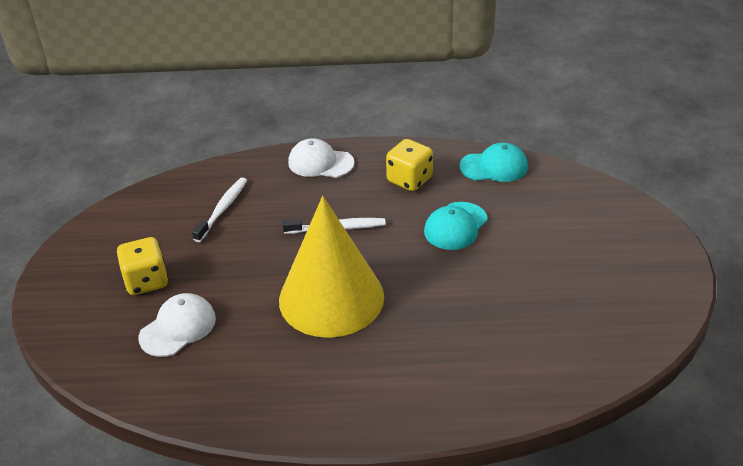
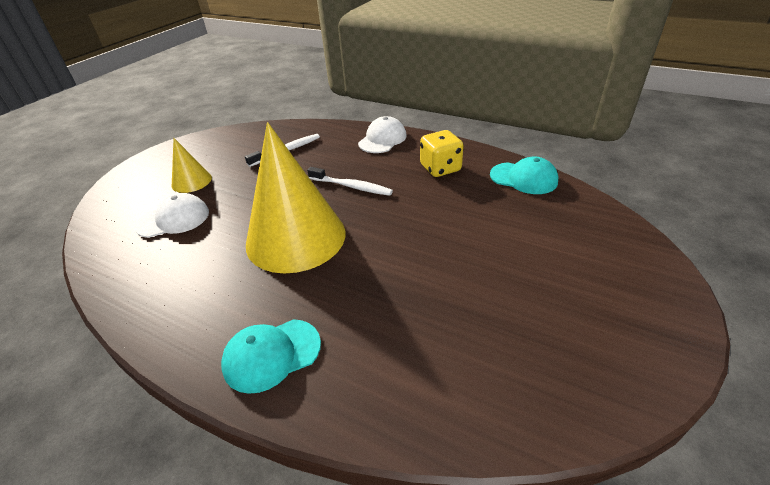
camera: 30 degrees right, 0 degrees up
yellow dice [116,237,168,295] -> yellow cone [172,138,212,193]
white cap [288,138,355,178] -> white cap turned 75 degrees clockwise [358,116,407,153]
turquoise cap [424,202,488,250] -> turquoise cap moved to [221,319,321,394]

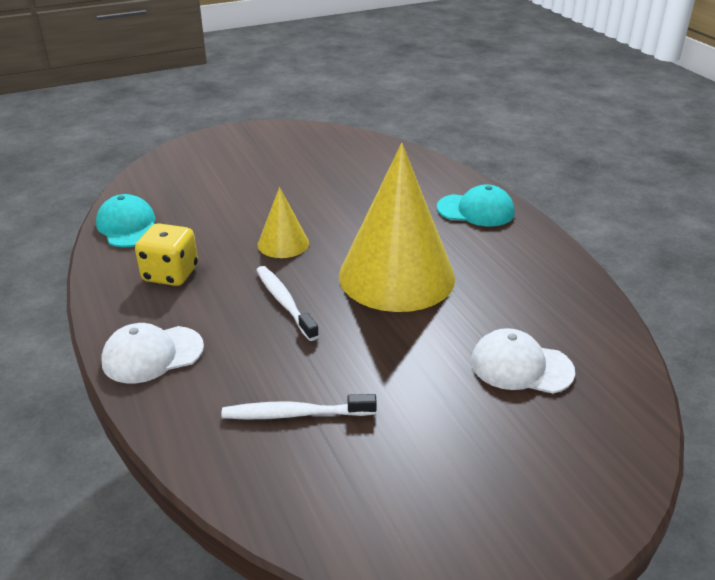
camera: 145 degrees left, 5 degrees down
yellow cone [172,138,212,193] -> yellow cone moved to [258,187,309,258]

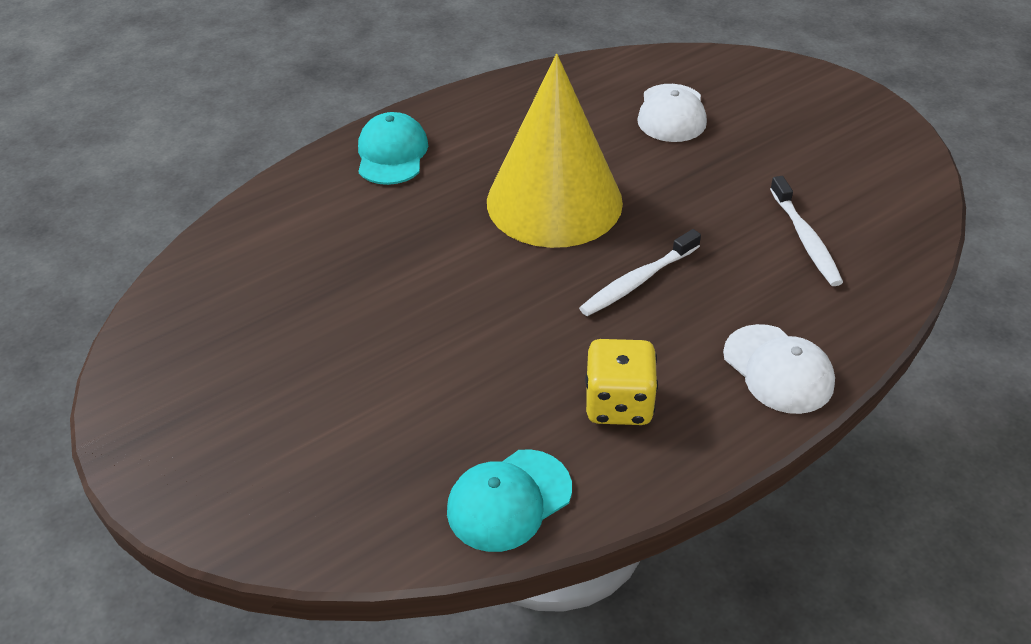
camera: 100 degrees left, 10 degrees up
yellow cone [258,187,309,258] -> none

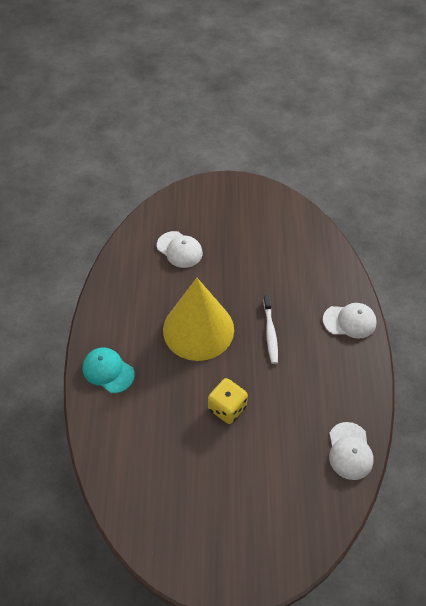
camera: 55 degrees left, 10 degrees up
turquoise cap [447,449,572,552] -> white cap [329,422,374,480]
yellow dice [585,339,658,425] -> yellow dice moved to [208,378,248,424]
white toothbrush [770,176,843,286] -> none

